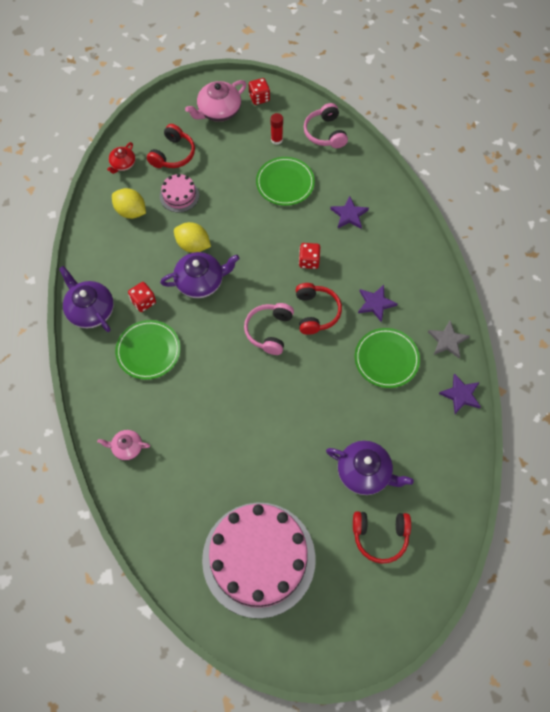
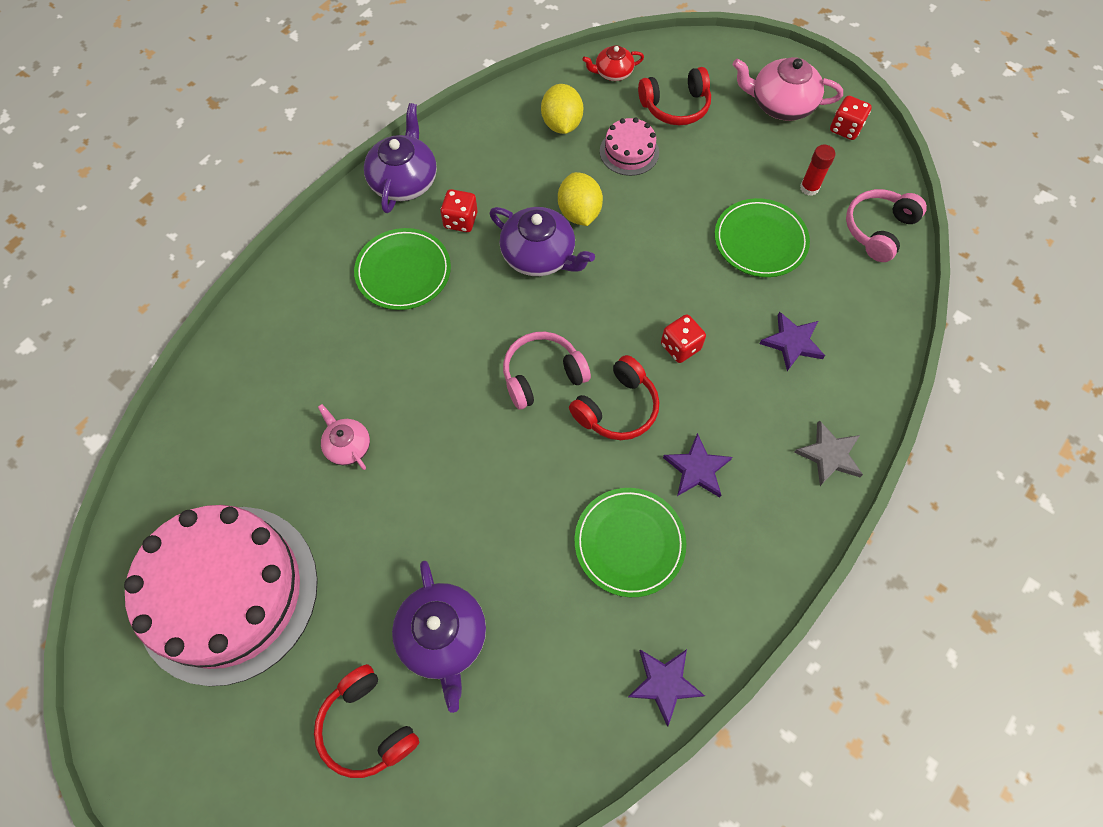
camera: 50 degrees right, 0 degrees up
pink teapot [97,430,150,461] -> pink teapot moved to [318,404,370,470]
grey star [428,320,469,358] -> grey star moved to [794,420,863,486]

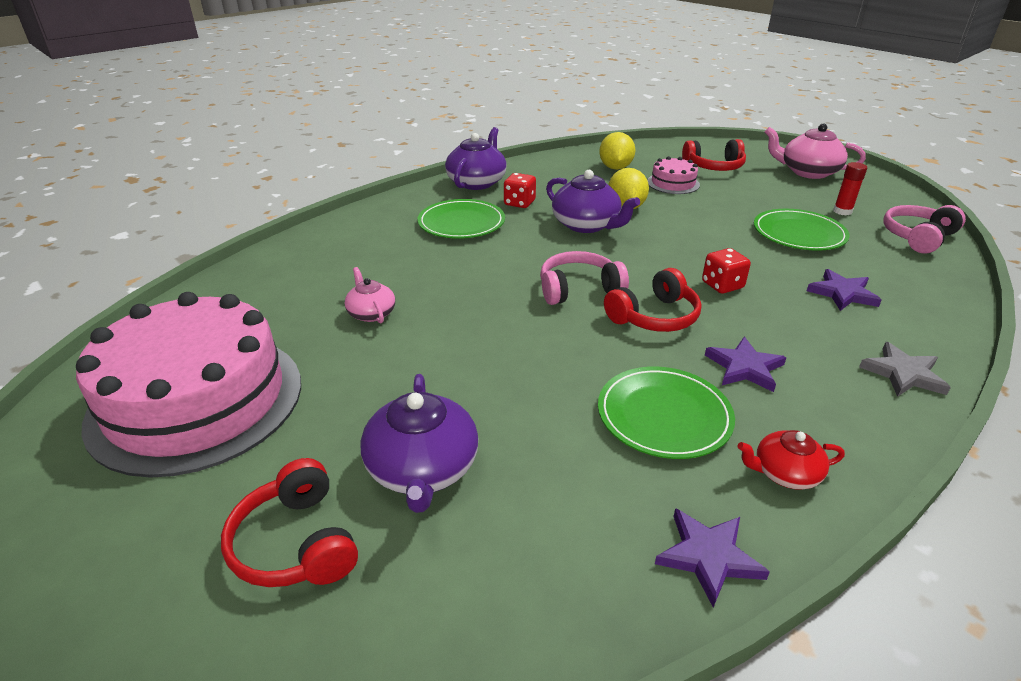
camera: 10 degrees right, 30 degrees down
red teapot [582,45,644,81] -> red teapot moved to [737,430,845,490]
red dice [830,96,872,140] -> none

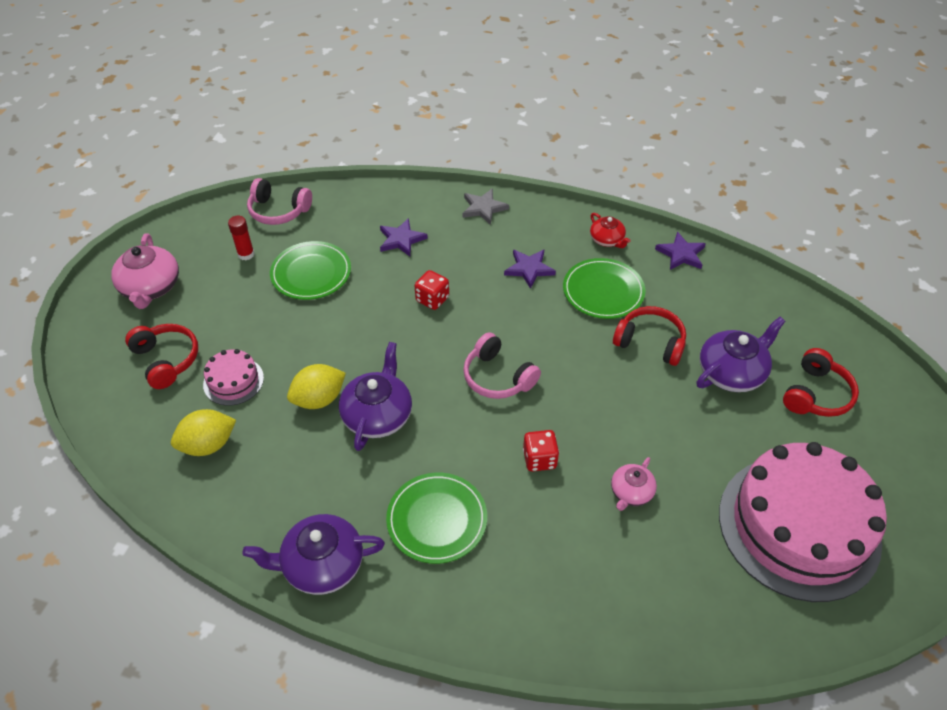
camera: 120 degrees left, 15 degrees up
red dice [504,173,536,208] -> red dice moved to [523,430,559,472]
red headphones [604,268,701,332] -> red headphones moved to [613,306,686,366]

